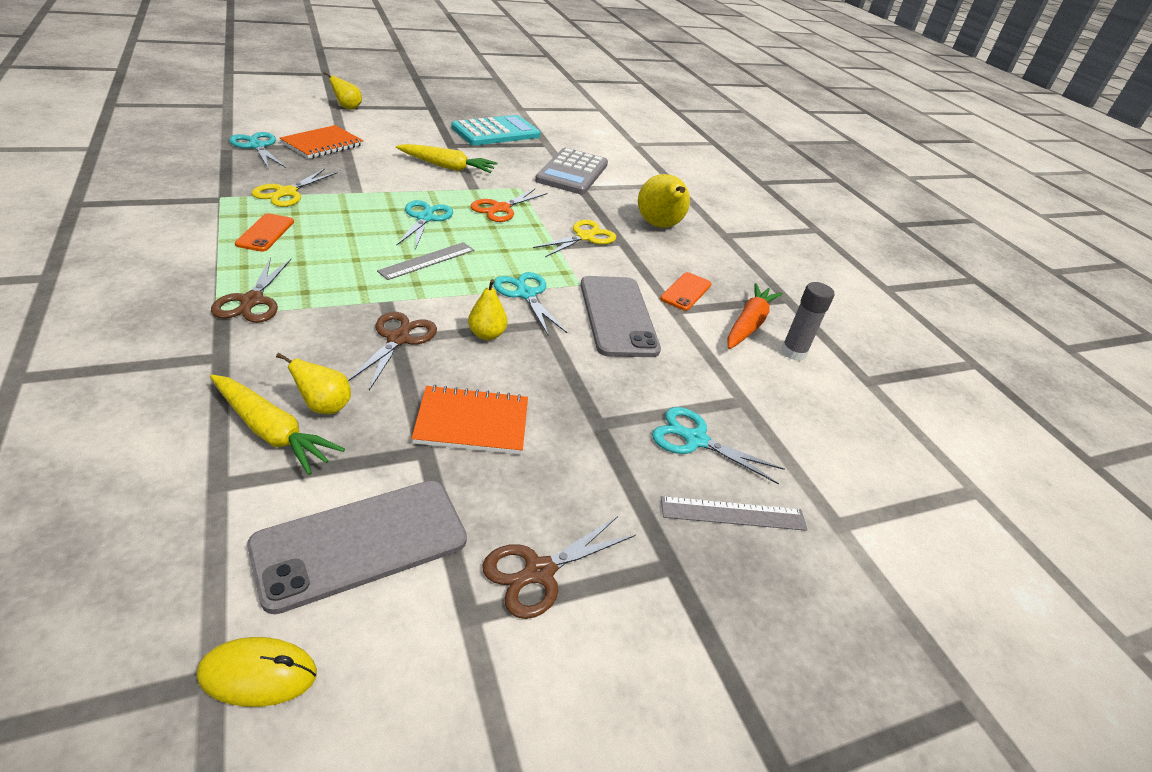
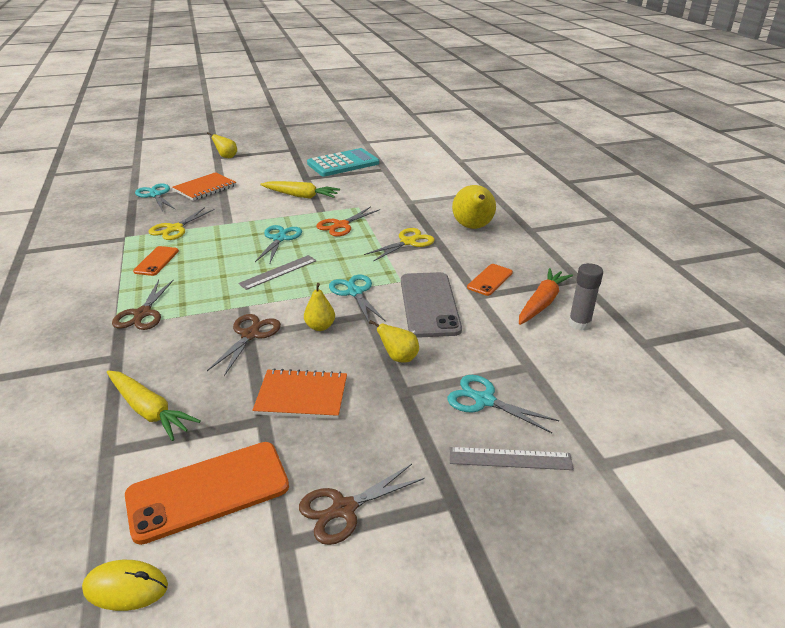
camera: 10 degrees right, 5 degrees down
grey phone [247,481,467,614] -> orange phone [125,442,289,545]
yellow pear [276,353,351,414] -> yellow pear moved to [369,320,419,362]
grey calculator [535,148,608,194] -> none

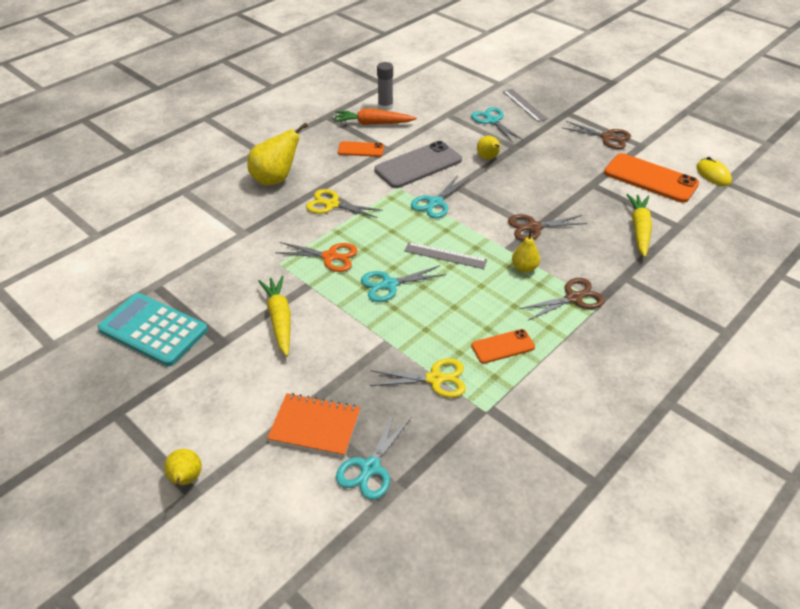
camera: 120 degrees left, 10 degrees up
orange notebook [252,368,347,419] -> none
yellow pear [304,283,335,331] -> yellow pear moved to [512,230,540,273]
turquoise scissors [447,375,559,433] -> turquoise scissors turned 150 degrees clockwise [471,107,524,143]

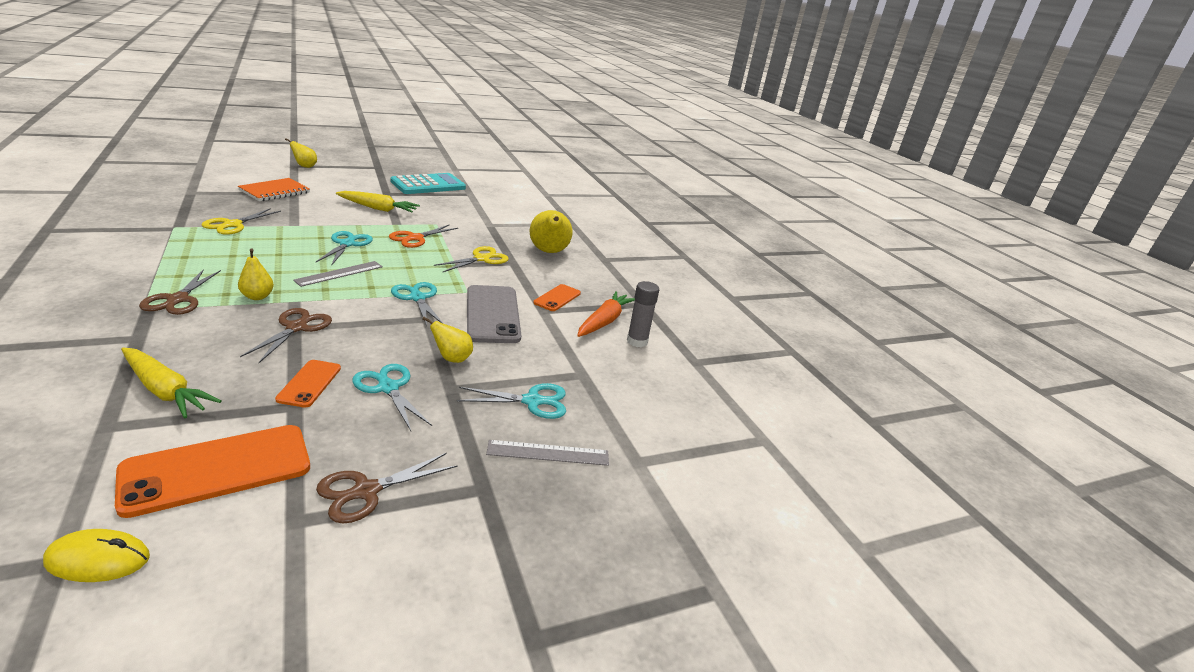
camera: 110 degrees right, 15 degrees down
turquoise scissors [336,411,412,500] -> turquoise scissors moved to [352,364,432,431]
orange phone [471,329,535,364] -> orange phone moved to [275,360,341,408]

